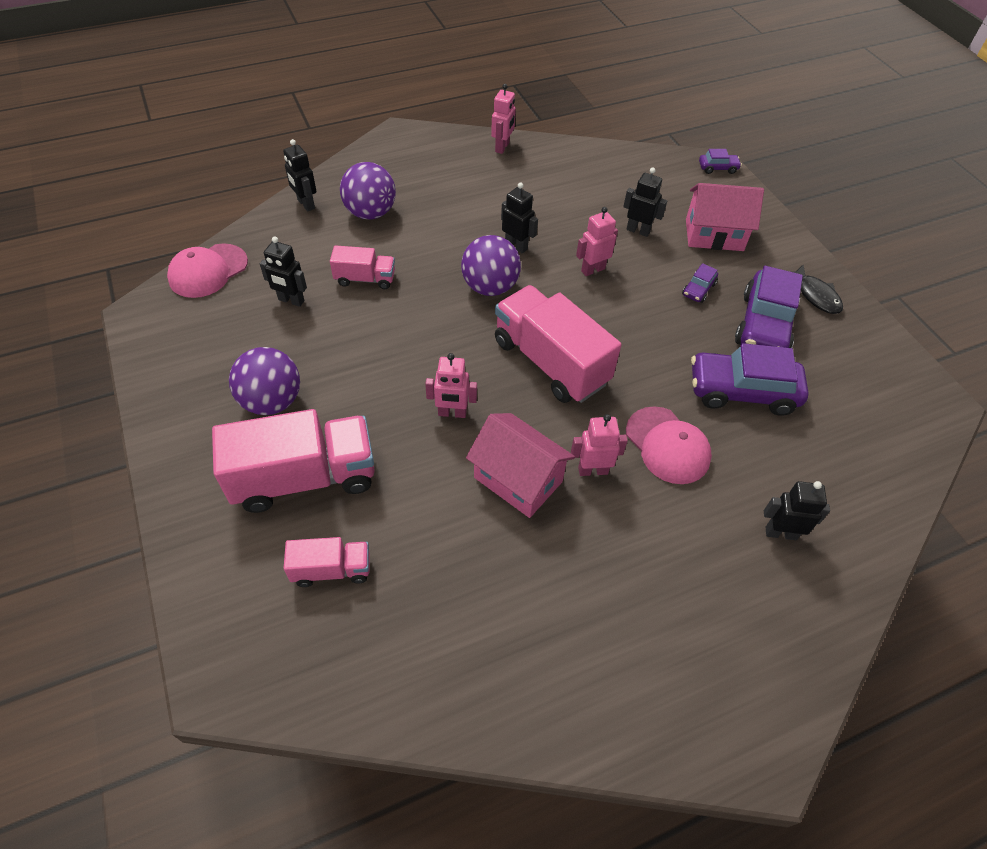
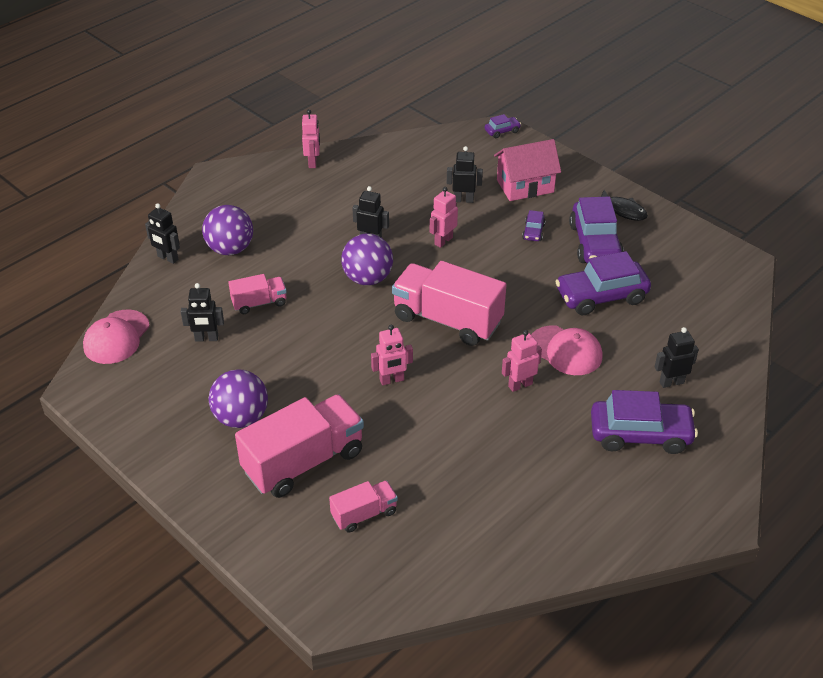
camera: 20 degrees left, 10 degrees down
pink house [466,413,575,518] -> none
none -> purple car [591,390,698,454]

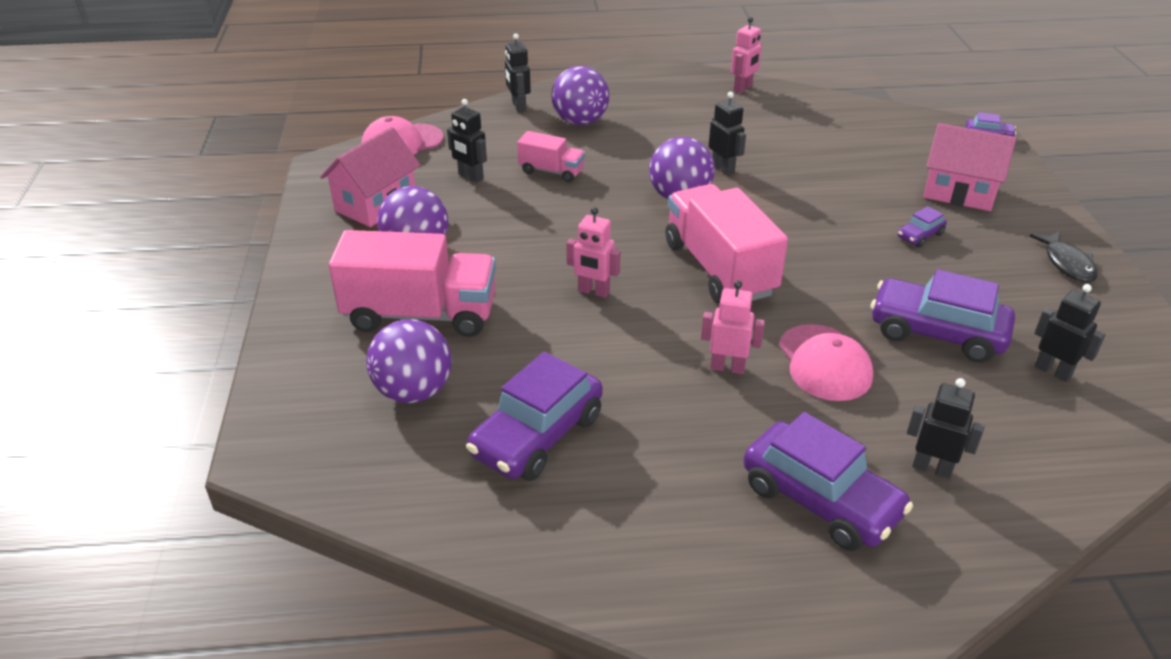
camera: 40 degrees right, 5 degrees down
pink truck [329,481,398,533] -> purple ball [366,320,452,403]
pink robot [430,187,458,248] -> none
black robot [447,146,483,203] -> black robot moved to [1034,284,1105,382]
purple car [569,197,624,264] -> purple car moved to [466,352,602,481]
none -> pink house [320,127,420,227]

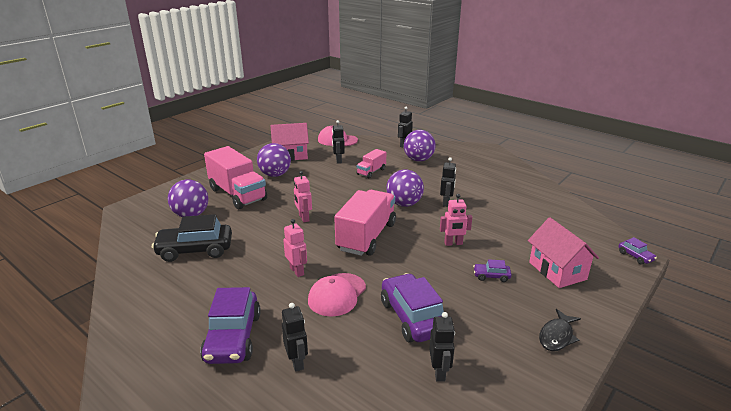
camera: 45 degrees right, 10 degrees down
purple car [466,352,602,481] -> black car [152,214,232,262]
pink truck [517,131,585,182] -> pink truck turned 60 degrees clockwise [356,149,386,178]
pink robot [731,17,762,93] -> pink robot moved to [440,194,472,246]

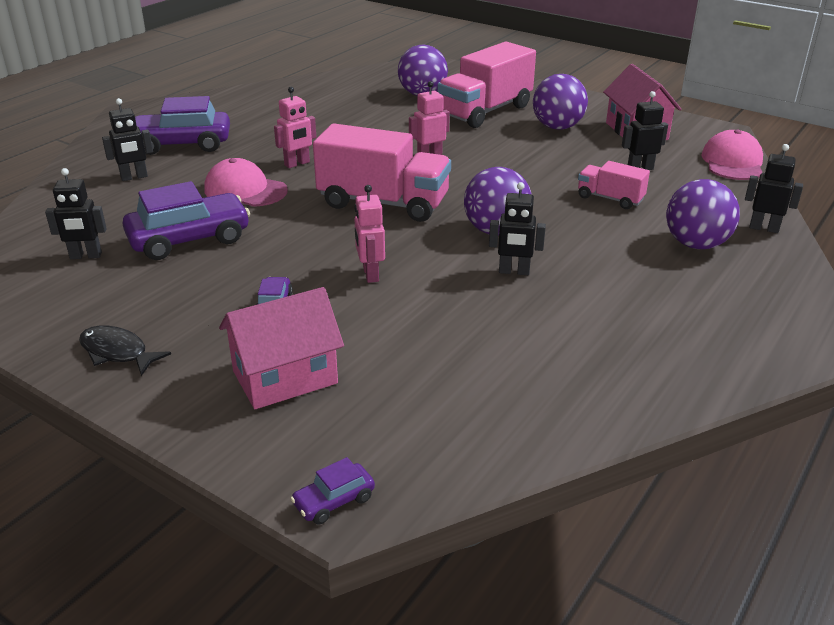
camera: 85 degrees right, 5 degrees up
black car [152,214,232,262] -> none

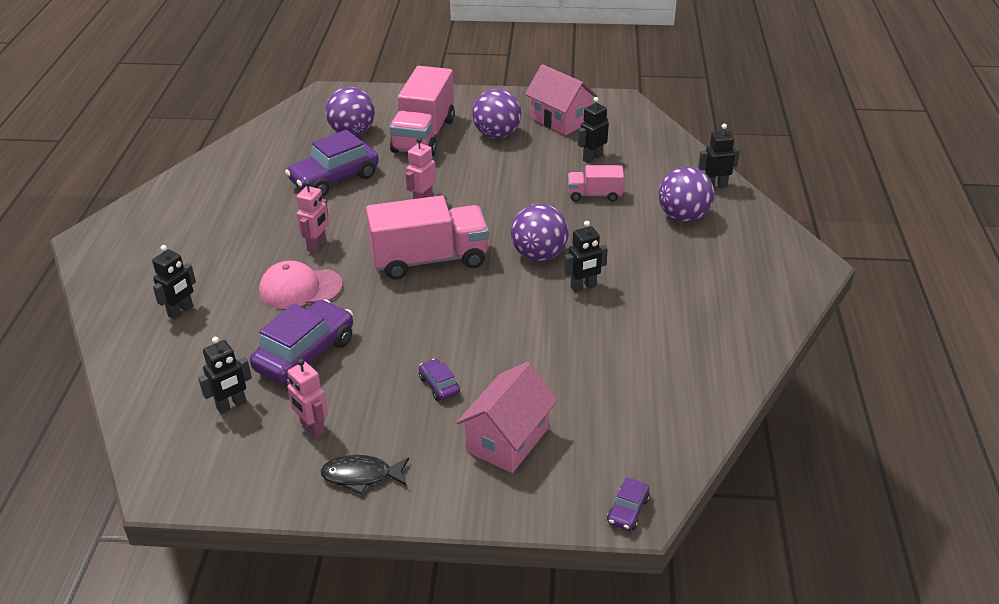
camera: 30 degrees left, 5 degrees up
purple car [135,96,230,155] -> purple car moved to [285,130,379,197]
pink robot [354,185,385,283] -> pink robot moved to [287,359,328,438]
pink cap [702,130,763,180] -> none

